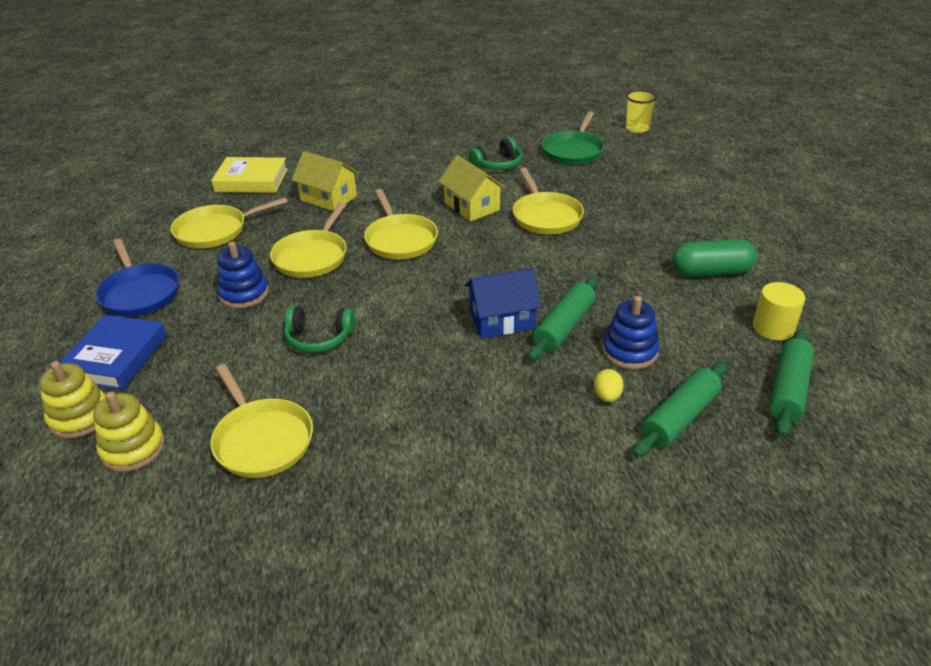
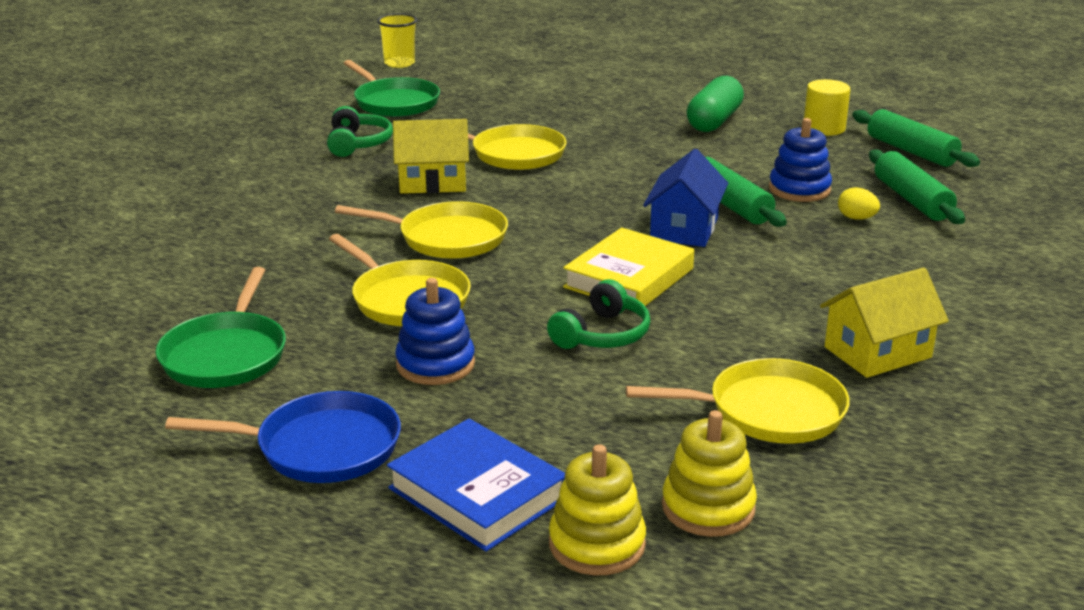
camera: 60 degrees left, 10 degrees down
yellow pan [170,197,288,248] -> green pan [156,267,286,388]
yellow book [211,157,288,193] -> yellow book moved to [563,227,694,306]
yellow house [292,151,359,211] -> yellow house moved to [820,267,949,378]

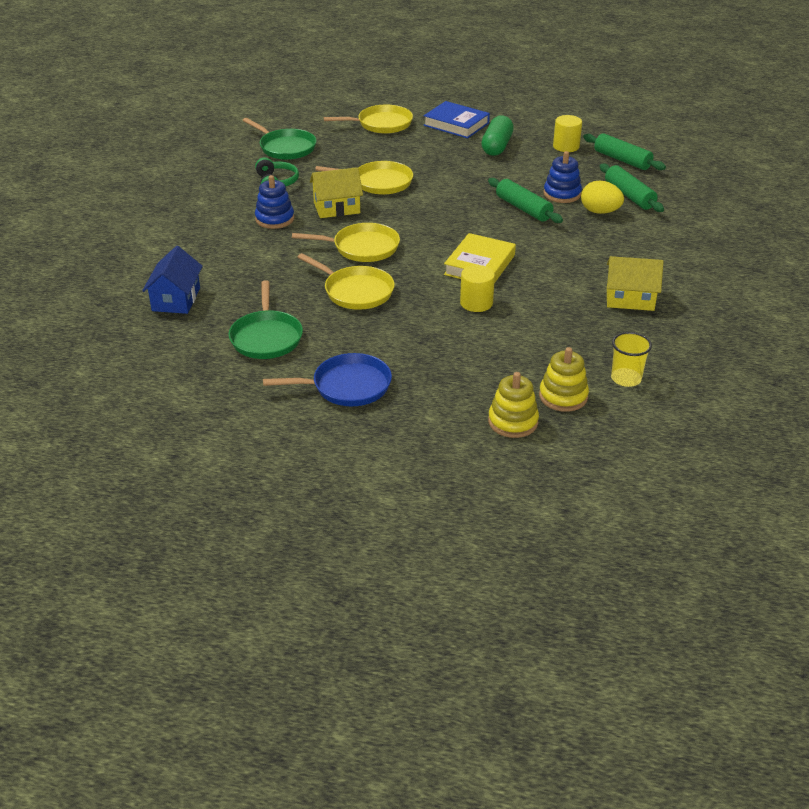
camera: 10 degrees left, 10 degrees up
yellow cup [377,14,417,68] -> yellow cup moved to [611,332,652,387]
blue book [387,419,565,552] -> blue book moved to [423,101,490,138]
blue stacking toy [395,278,475,385] -> blue stacking toy moved to [255,175,294,229]
green headphones [547,279,650,349] -> yellow cylinder [460,265,495,312]
yellow pan [626,358,850,444] -> yellow pan moved to [324,105,413,134]
blue house [643,149,728,247] -> blue house moved to [142,246,203,314]
yellow house [820,267,949,378] -> yellow house turned 45 degrees clockwise [607,256,663,311]
yellow egg [838,187,880,220] -> yellow egg [581,181,624,214], size x1.69

